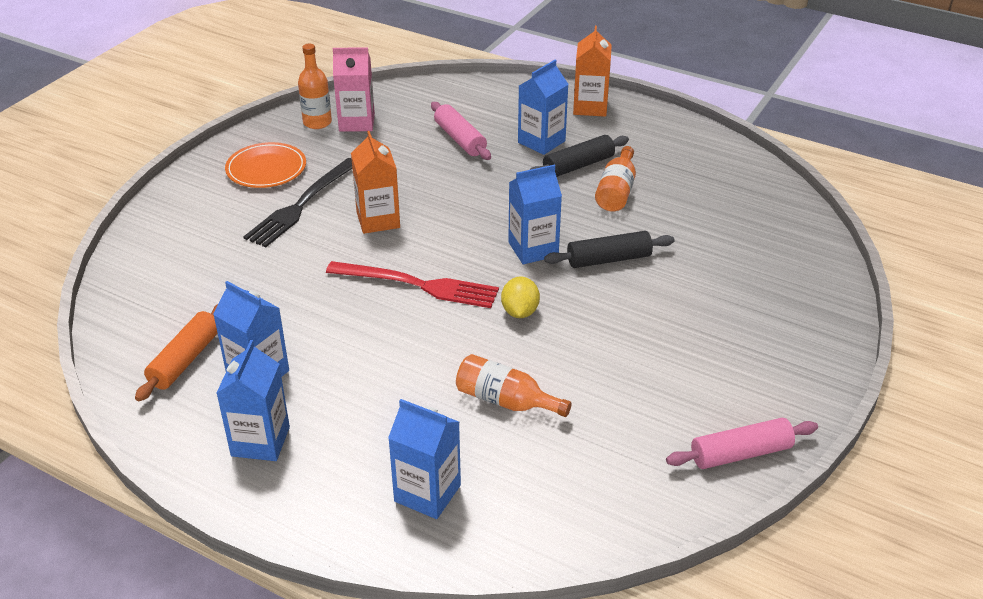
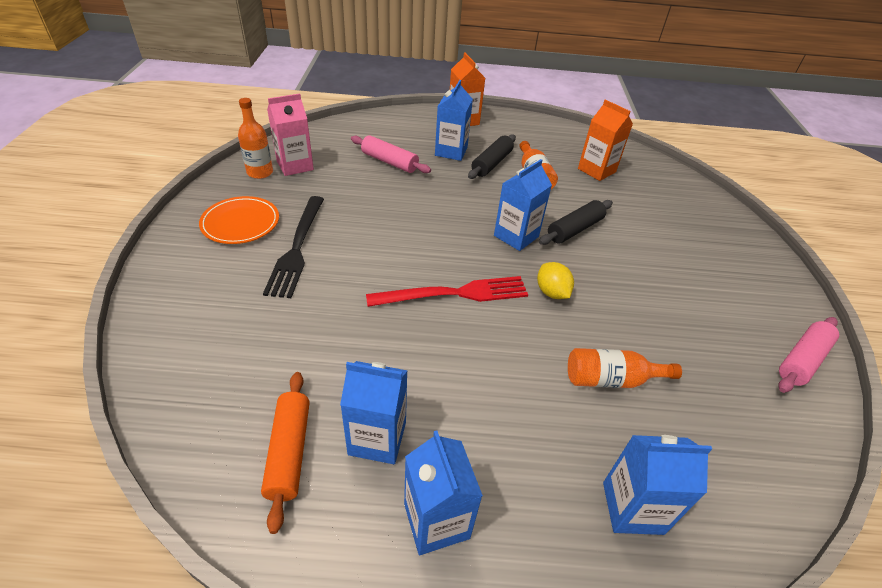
camera: 30 degrees left, 5 degrees up
orange carton [351,131,400,234] -> orange carton moved to [578,99,633,181]

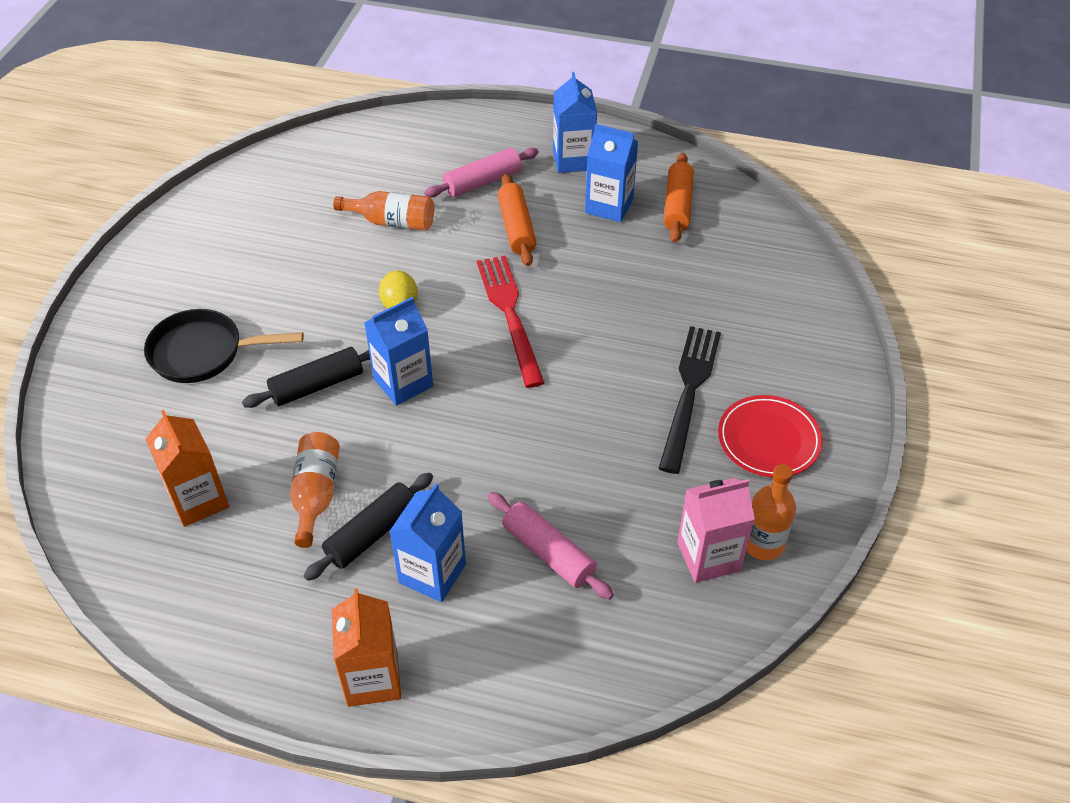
camera: 165 degrees left, 5 degrees up
orange plate [199,196,279,244] -> red plate [718,395,823,477]
red fork [366,276,528,307] -> red fork turned 75 degrees clockwise [477,256,545,388]
blue carton [603,435,712,535] -> none
pink rolling pin [779,317,839,393] -> pink rolling pin moved to [424,148,539,198]
none -> black pan [144,309,304,383]
none -> orange rolling pin [498,174,536,266]

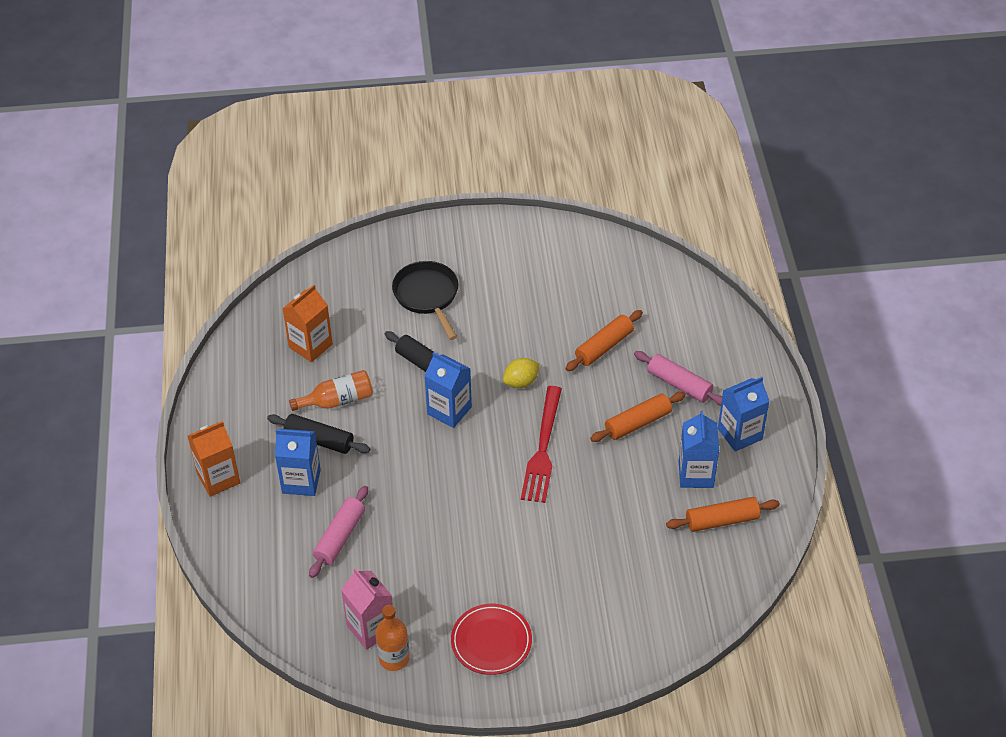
camera: 70 degrees right, 0 degrees up
orange bottle [333,191,434,231] -> orange rolling pin [566,310,643,371]
red fork [477,256,545,388] -> red fork turned 135 degrees clockwise [521,386,562,503]
black fork [658,326,721,474] -> none

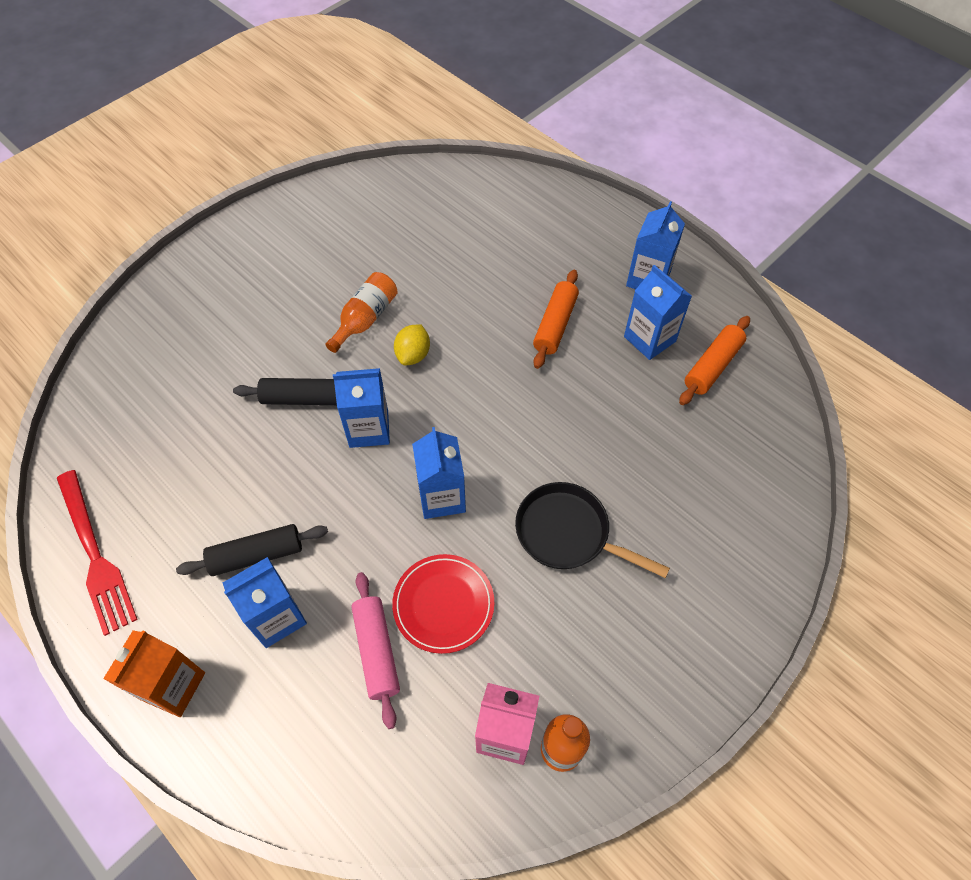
camera: 40 degrees left, 10 degrees up
orange carton [282,285,333,362] -> none
orange bottle [289,370,373,411] -> orange bottle moved to [326,272,398,353]
black pan [392,261,458,340] -> black pan moved to [515,482,670,578]
red plate [451,604,532,675] -> red plate moved to [392,554,494,654]
red fork [521,386,562,503] -> red fork moved to [57,470,138,636]
orange rolling pin [566,310,643,371] -> none
pink rolling pin [634,351,722,406] -> none
none -> blue carton [412,427,466,519]

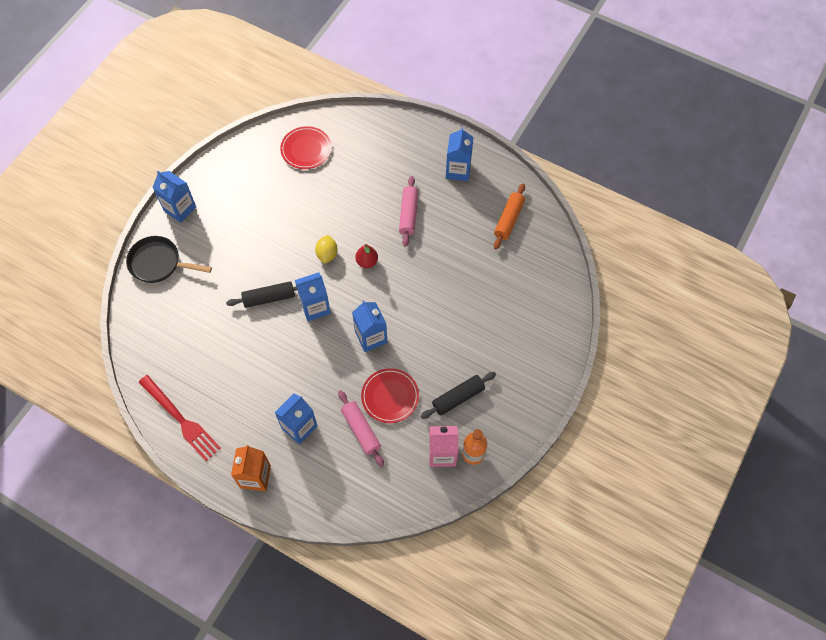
camera: 15 degrees left, 5 degrees up
black rolling pin [176,524,328,576] -> black rolling pin moved to [421,372,496,419]
orange bottle [326,272,398,353] -> none
black pan [515,482,670,578] -> black pan moved to [126,236,212,283]
orange rolling pin [533,270,579,369] -> pink rolling pin [399,176,418,247]
blue carton [624,265,692,360] -> blue carton moved to [153,171,196,223]
none -> red plate [280,126,332,169]
none -> red pear [355,244,378,268]

